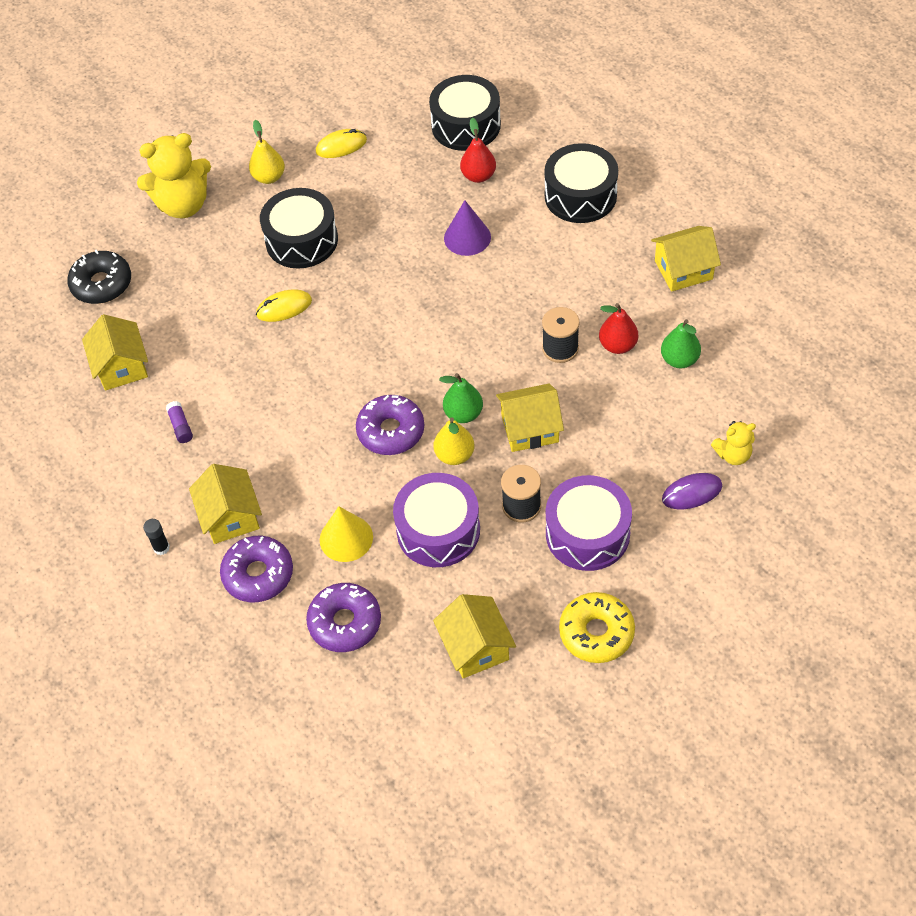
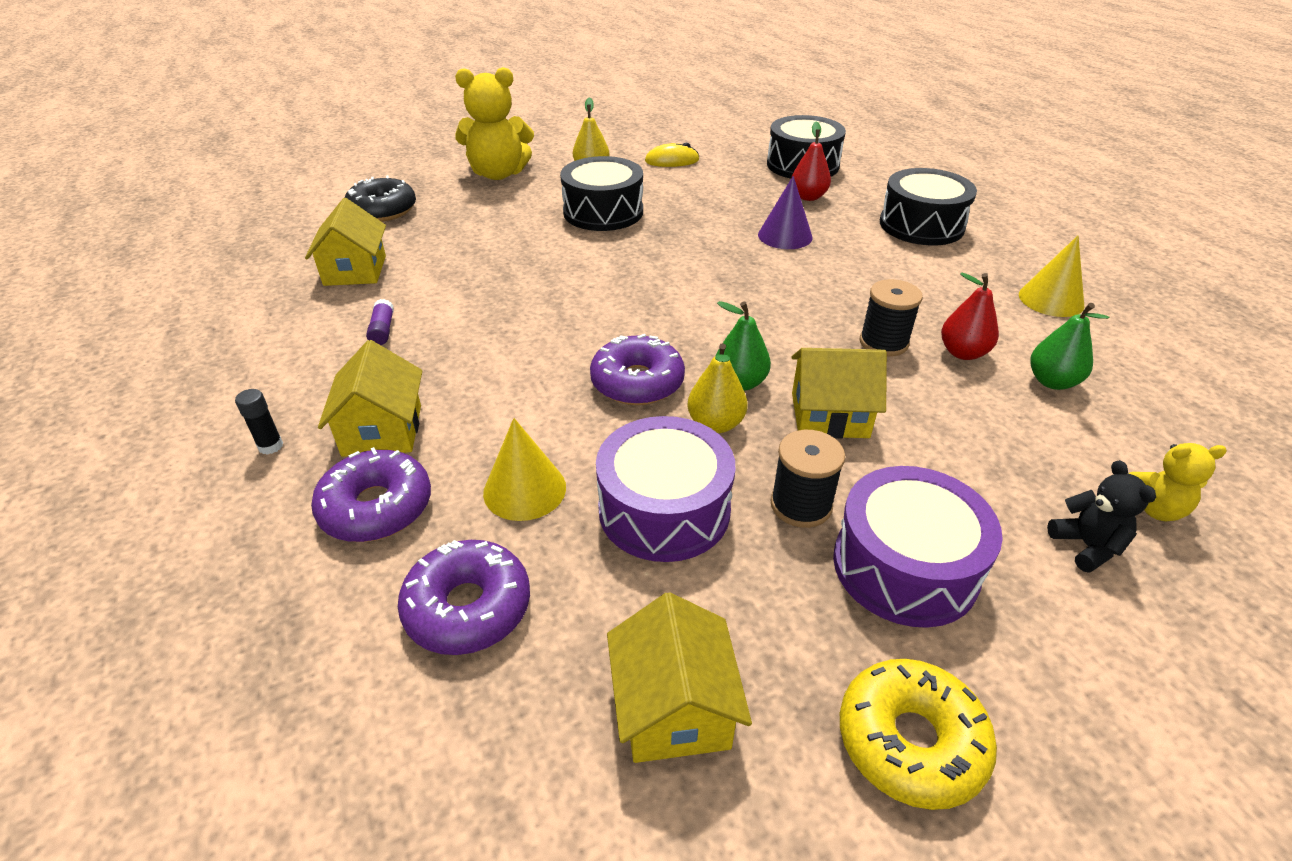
camera: 10 degrees right, 15 degrees down
yellow mouse [256,289,312,322] -> none
yellow house [651,226,721,292] -> yellow cone [1019,236,1085,317]
purple mouse [662,473,722,509] -> black teddy bear [1047,460,1156,573]

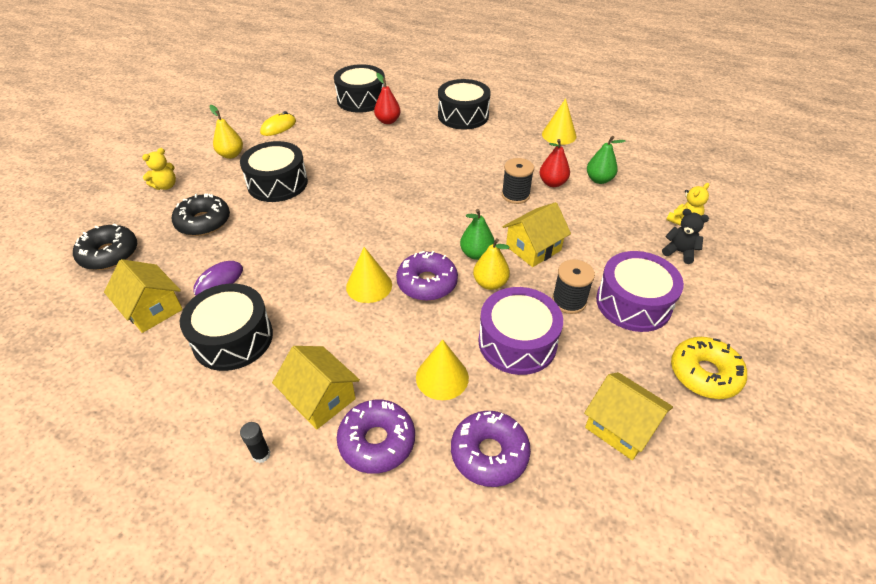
camera: 40 degrees left, 5 degrees up
purple glue stick [366,299,394,345] -> black drum [180,284,273,371]
yellow teddy bear [455,67,534,180] -> yellow teddy bear [142,148,176,190], size x0.51
purple cone [758,176,812,249] -> none
none -> black donut [172,193,230,236]
none -> purple mouse [193,261,243,296]
none -> yellow cone [346,247,392,303]

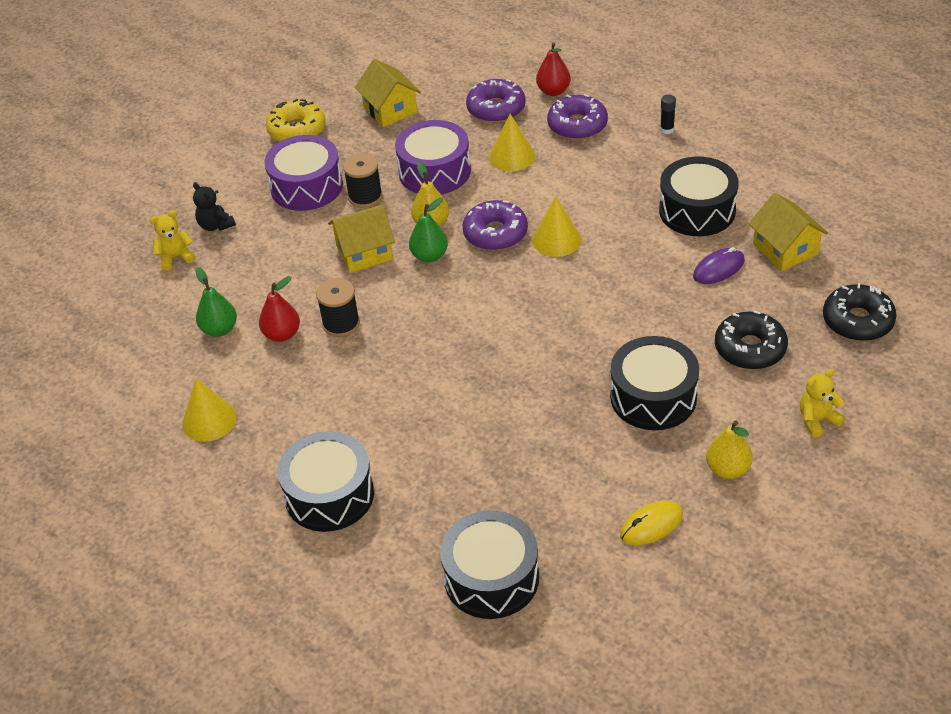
camera: 160 degrees left, 0 degrees up
yellow house [272,346,360,430] -> none
red pear [374,73,401,124] -> red pear moved to [536,42,571,96]

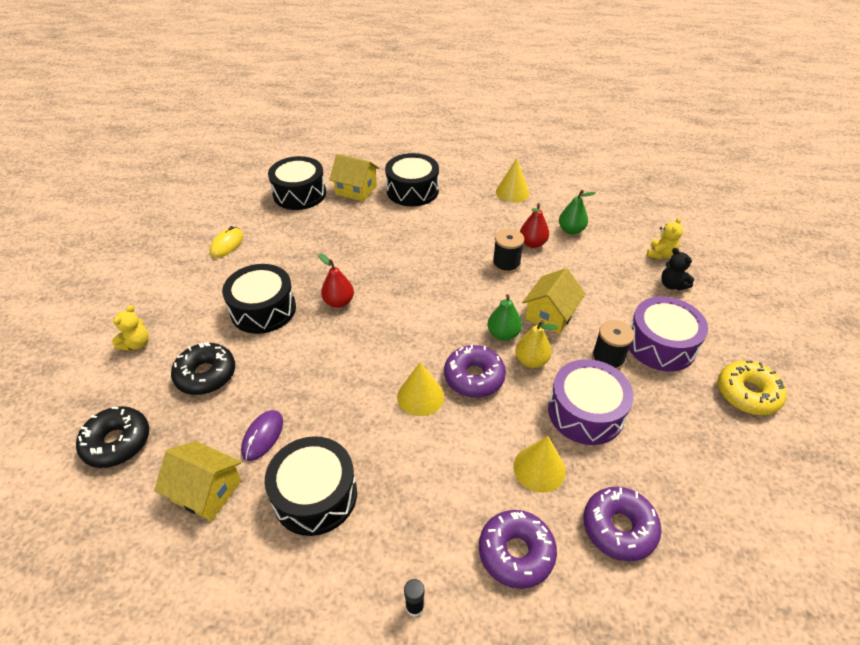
camera: 140 degrees right, 0 degrees up
black teddy bear [193,182,236,231] -> black teddy bear turned 135 degrees counterclockwise [661,248,694,291]
yellow house [355,59,421,127] -> yellow house moved to [329,154,379,202]
red pear [536,42,571,96] -> red pear moved to [318,254,354,308]
yellow pear [706,420,753,479] -> none

